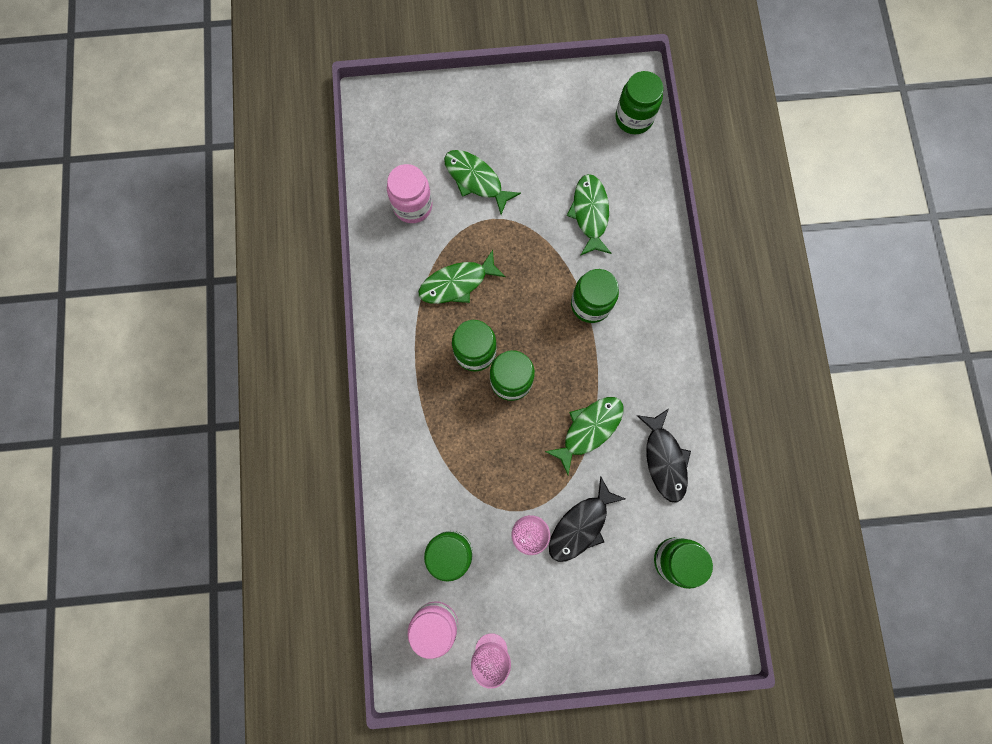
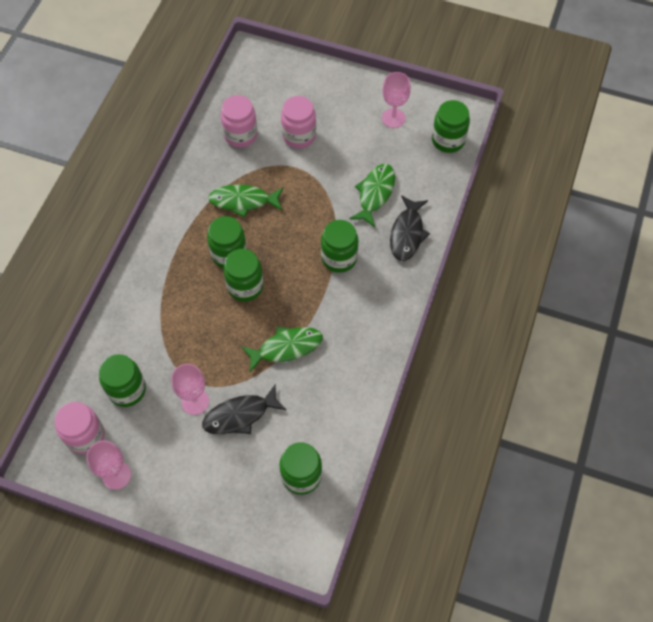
camera: 25 degrees right, 15 degrees down
green fish [444,150,521,215] -> pink jar [281,96,316,149]
black fish [637,409,691,503] -> black fish moved to [390,195,430,261]
none -> pink goblet [382,72,411,128]

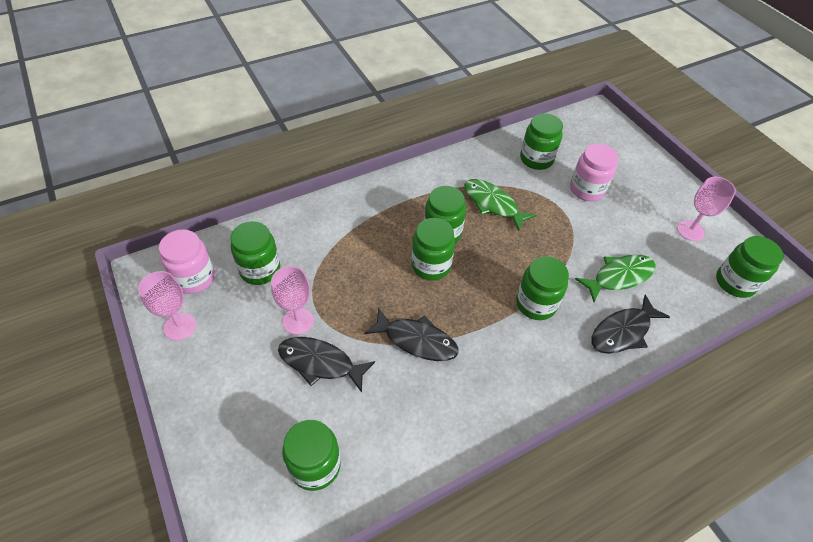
camera: 40 degrees right, 10 degrees down
pink jar [221,95,257,148] -> green jar [520,113,563,170]
green fish [241,326,323,372] -> black fish [364,307,459,361]

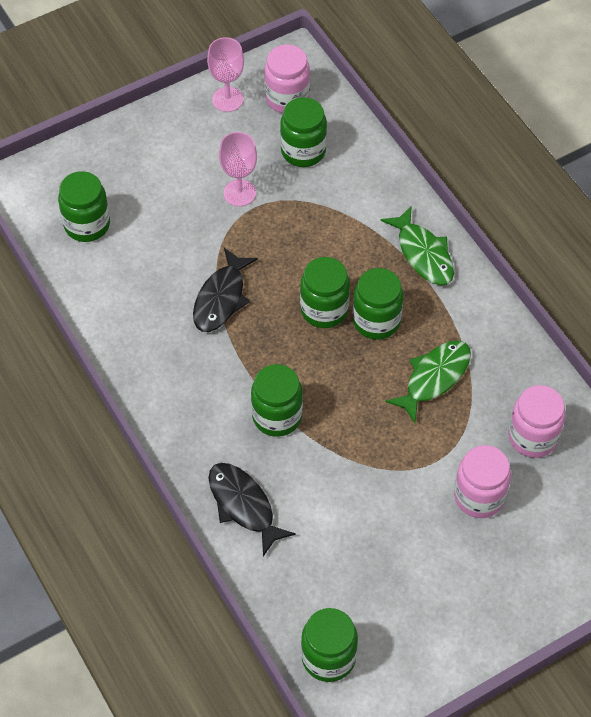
camera: 90 degrees right, 5 degrees up
black fish [278,337,375,393] -> none
green jar [520,113,563,170] -> pink jar [508,385,565,458]
green fish [575,255,656,302] -> green fish moved to [381,206,454,285]
pink goblet [677,177,736,241] -> none

